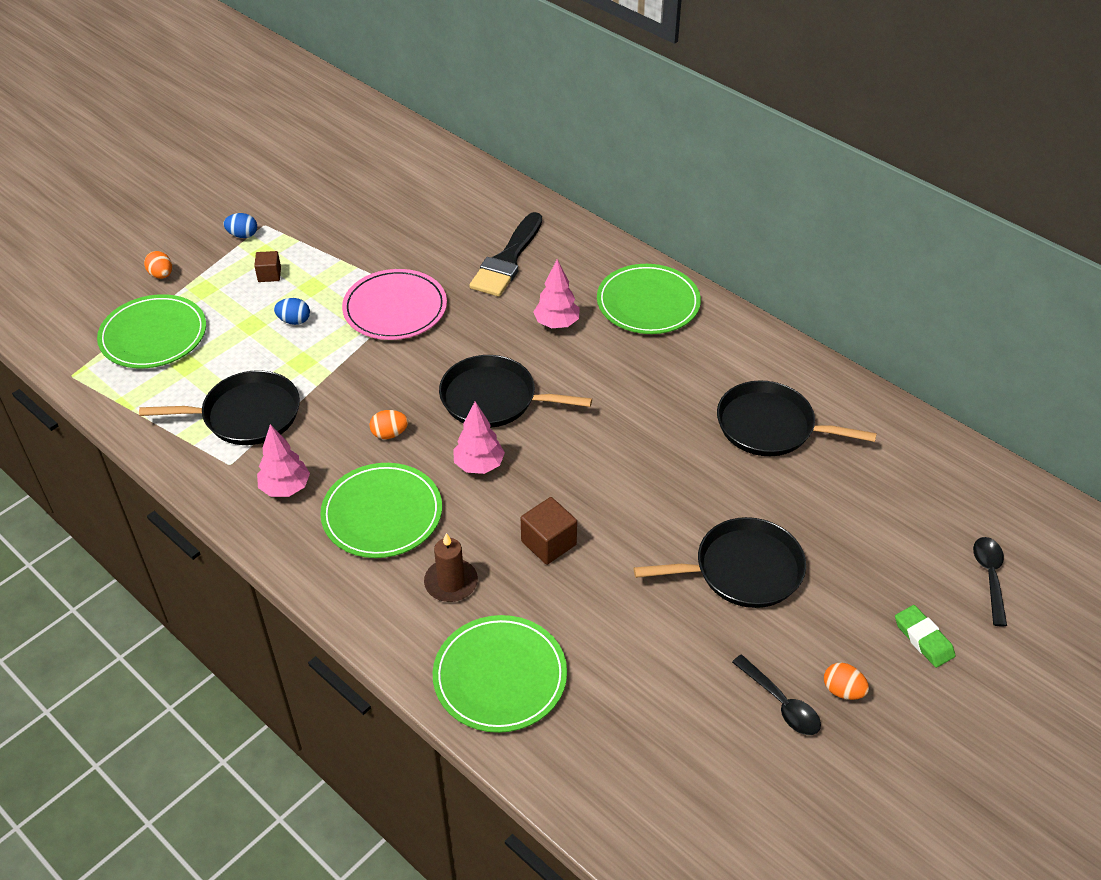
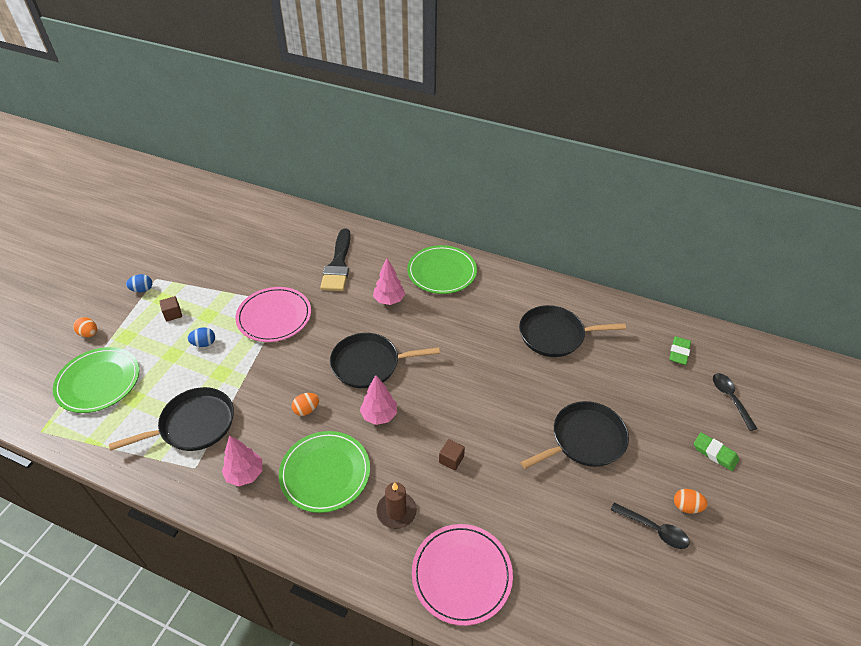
camera: 20 degrees left, 0 degrees up
green plate [433,615,567,733] -> pink plate [412,524,513,626]
brown cube [521,497,577,565] -> brown cube [439,439,465,470], size x0.65
none -> green eraser [669,336,691,365]

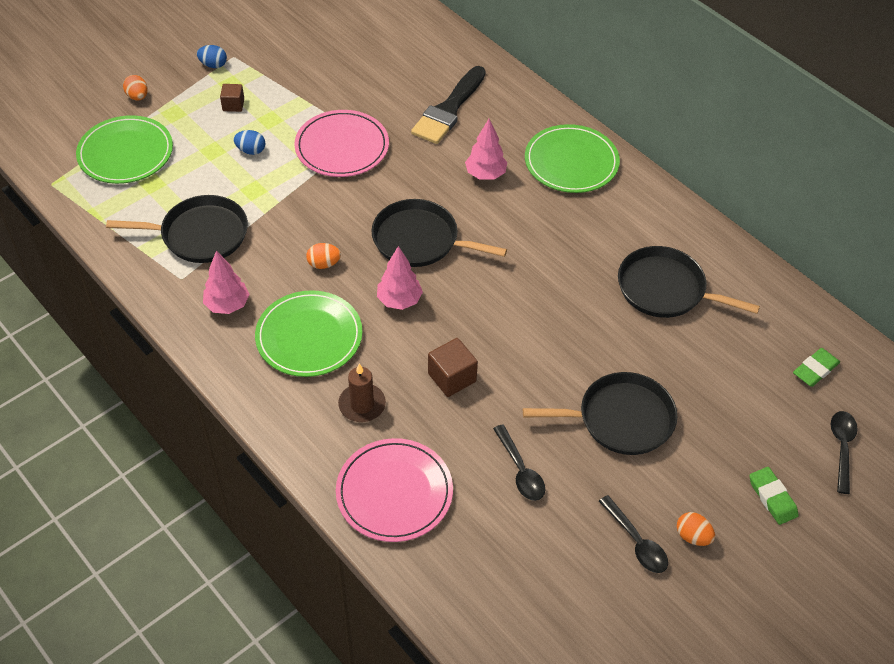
camera: 25 degrees right, 5 degrees up
brown cube [439,439,465,470] -> brown cube [428,338,478,397], size x1.53
none -> black spoon [493,424,545,501]

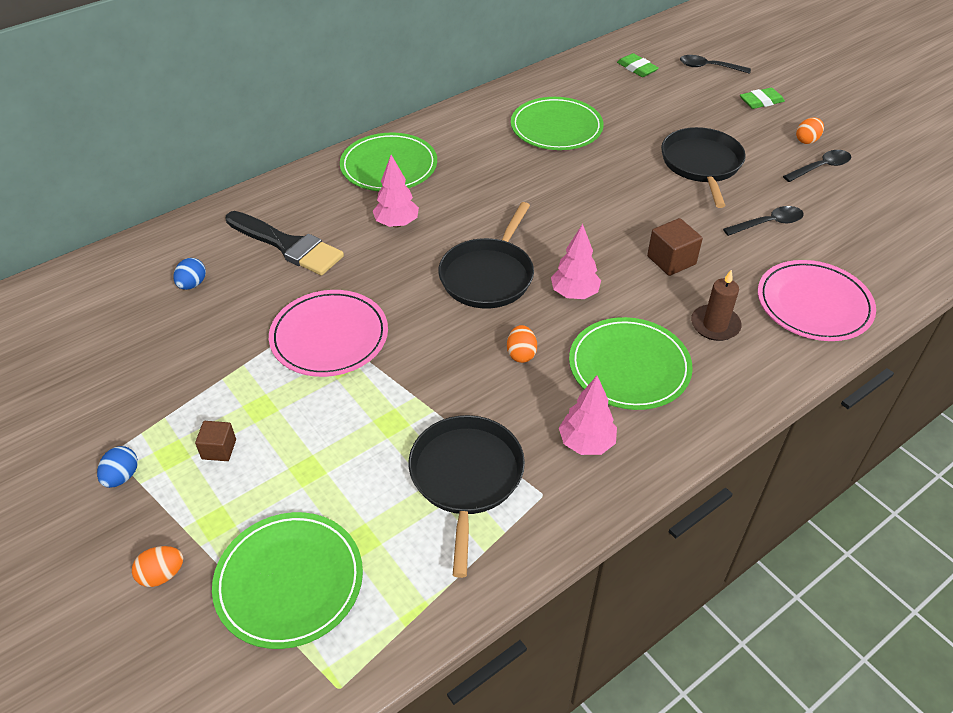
camera: 85 degrees left, 5 degrees down
blue egg [234,130,265,155] -> blue egg moved to [173,258,206,290]
black pan [618,246,760,318] -> green plate [511,97,604,150]

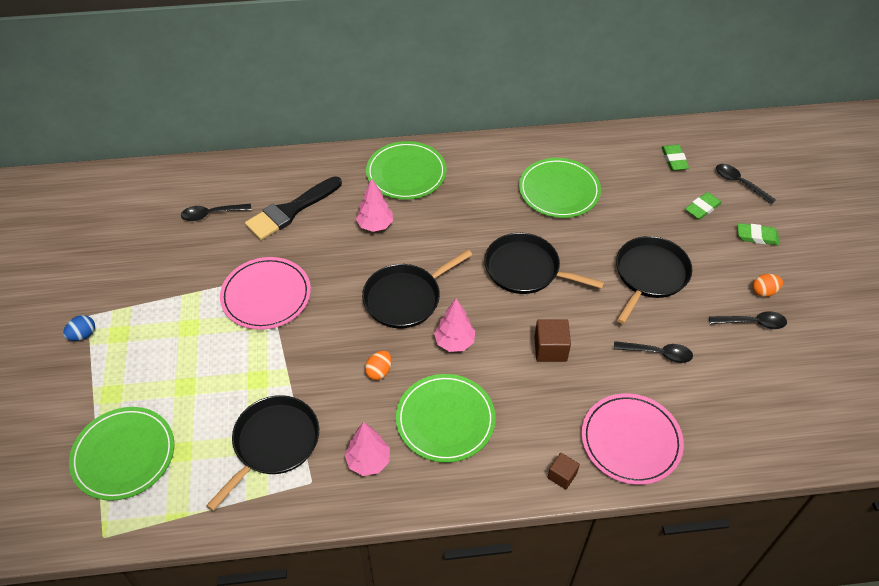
camera: 30 degrees right, 5 degrees up
orange egg [132,546,183,587] -> none
blue egg [173,258,206,290] -> black spoon [181,204,251,221]
brown cube [195,421,236,461] -> brown cube moved to [547,453,580,489]
black brush [225,211,344,275] -> black brush turned 75 degrees clockwise [245,176,342,240]
brown candle [691,270,742,341] -> none
none -> black pan [484,233,605,294]
none -> green eraser [685,192,722,220]

